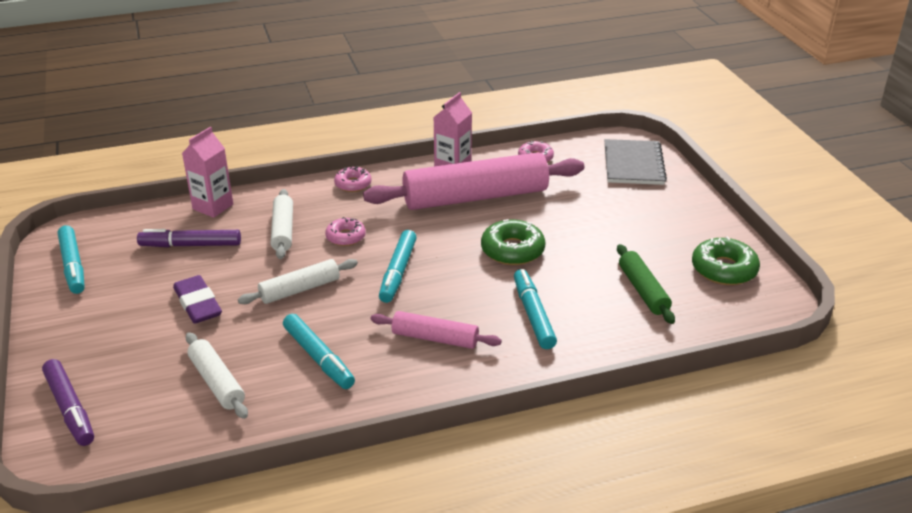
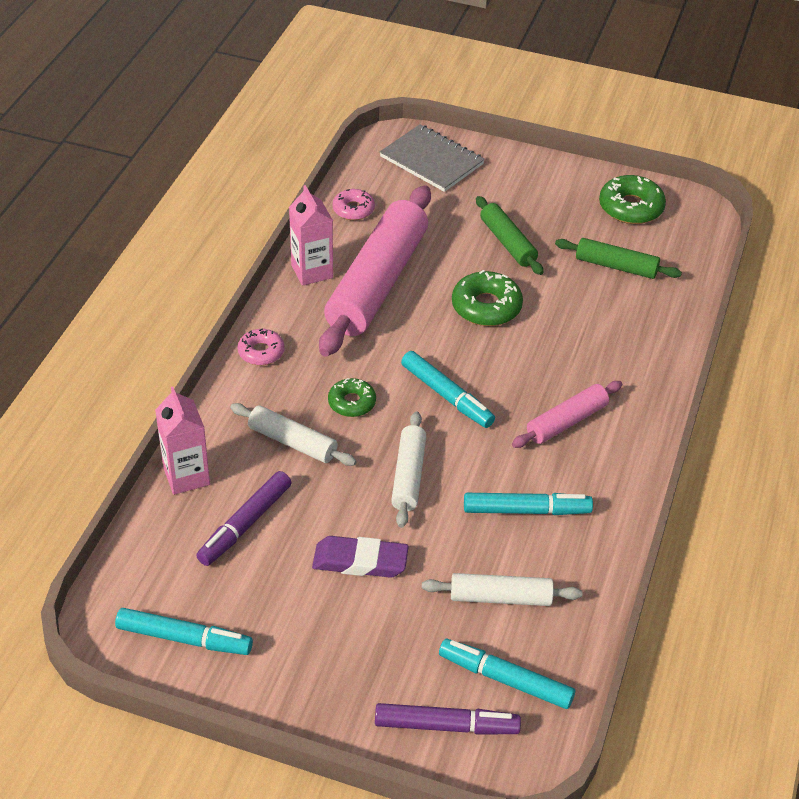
camera: 55 degrees left, 10 degrees up
pink donut [325,217,366,246] -> green donut [328,378,376,417]
turquoise marker [514,269,557,349] -> turquoise marker moved to [439,639,575,709]
none -> green rolling pin [476,196,544,275]

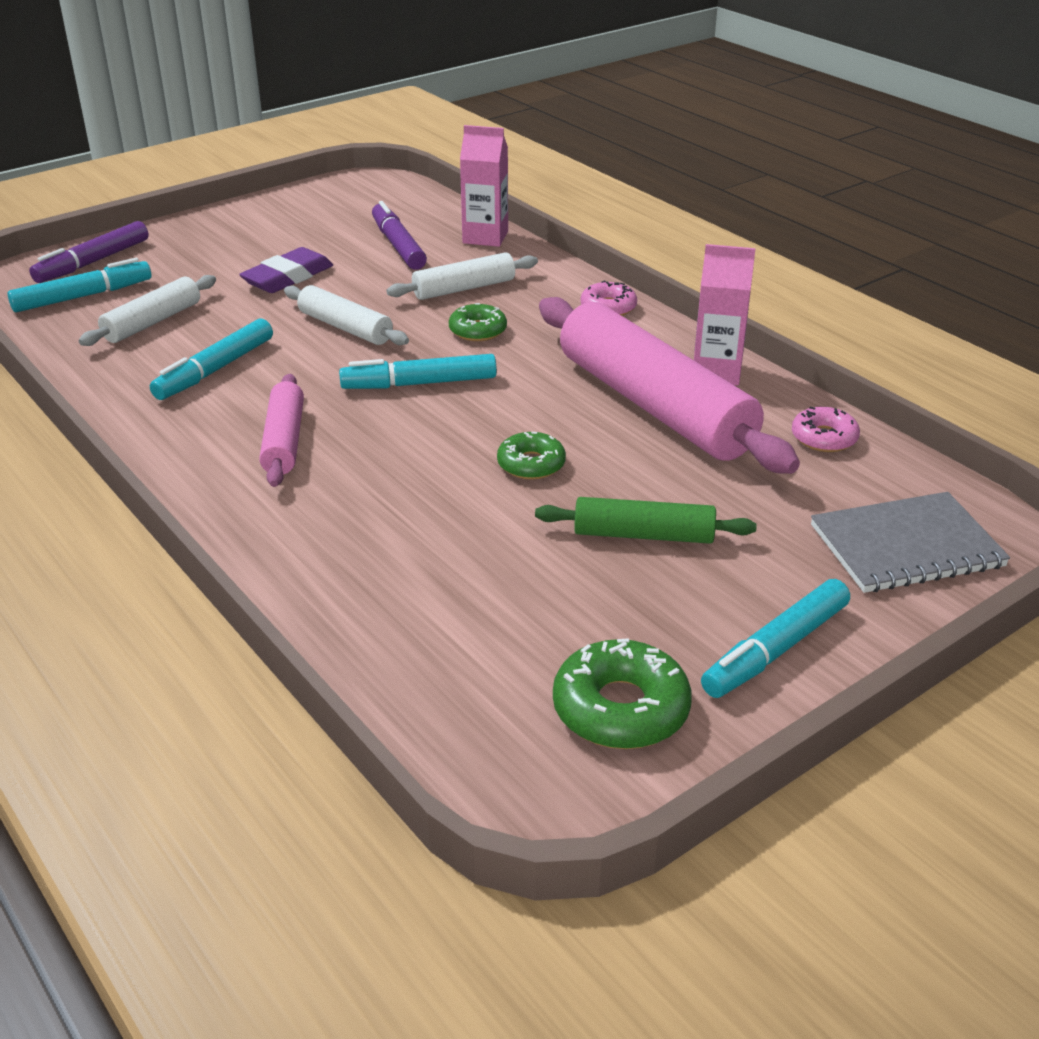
camera: 125 degrees right, 10 degrees down
turquoise marker [115,608,253,655] -> turquoise marker moved to [701,579,850,698]
green donut [452,270,523,326] -> green donut [497,432,566,480], size x0.64
green rolling pin [555,238,682,279] -> none

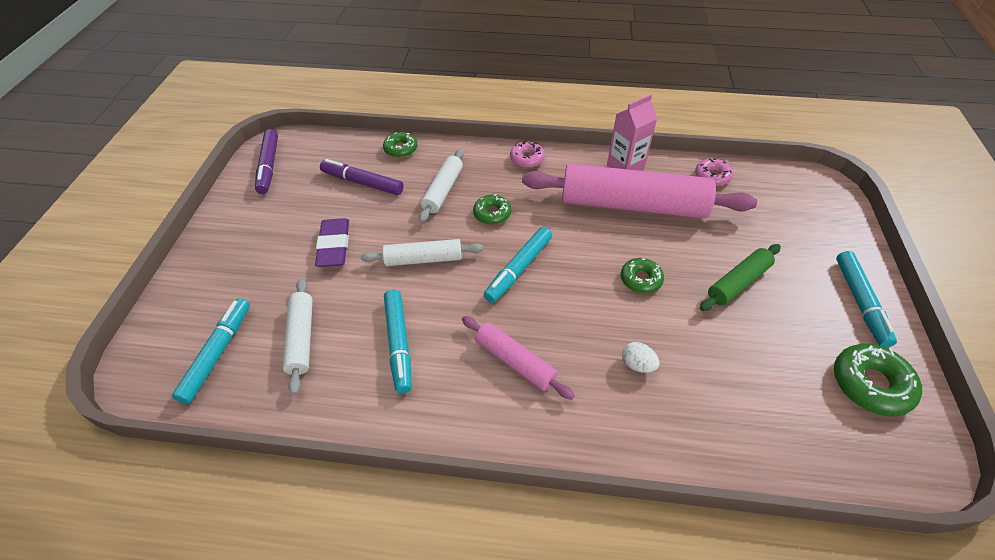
camera: 45 degrees left, 15 degrees up
purple marker [29,221,149,283] -> purple marker moved to [255,129,278,194]
pink carton [460,125,508,247] -> green donut [383,132,418,158]
grey notebook [811,492,1010,593] -> none
none -> white egg [622,342,659,373]

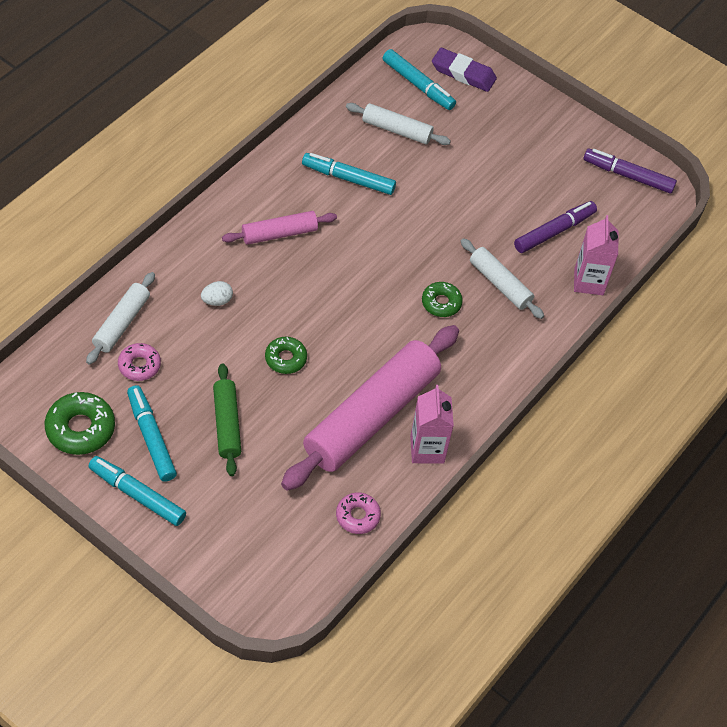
camera: 115 degrees right, 5 degrees up
purple eraser [315,218,349,267] -> purple eraser moved to [432,48,497,92]
white rolling pin [361,239,484,266] -> white rolling pin moved to [86,272,155,365]
green donut [383,132,418,158] -> pink carton [574,215,618,295]
turquoise marker [484,227,552,303] -> turquoise marker moved to [127,385,177,482]
pink donut [510,141,545,168] -> pink donut moved to [118,343,161,381]

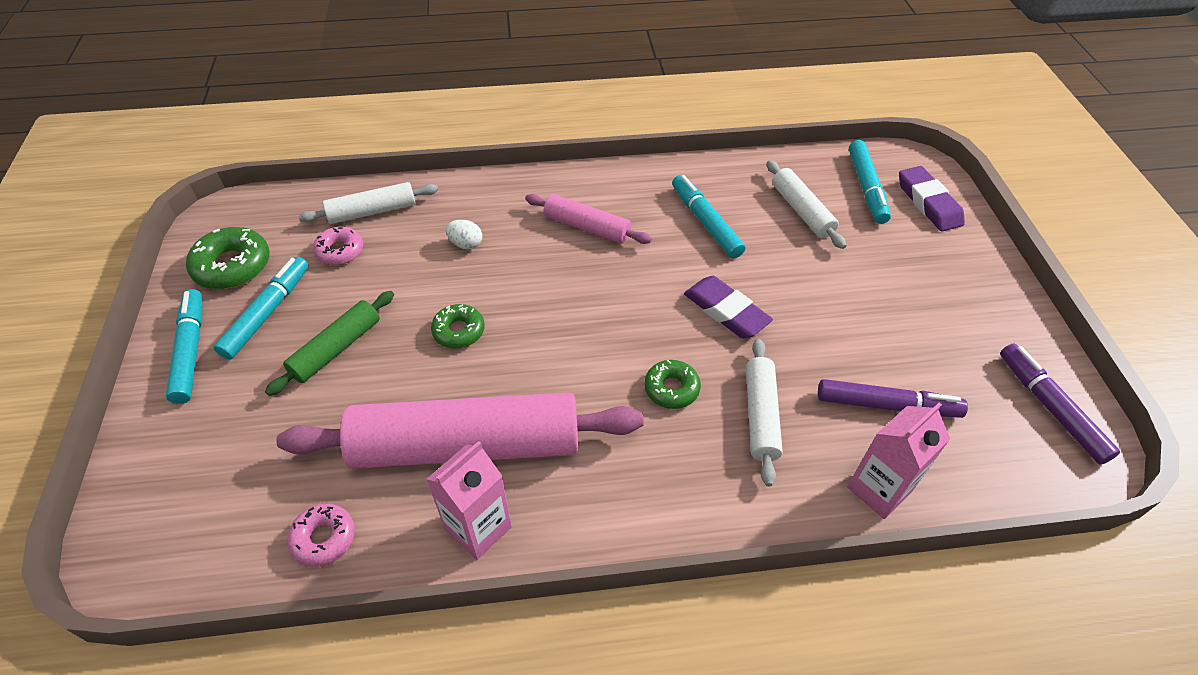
camera: 50 degrees right, 5 degrees down
none -> purple eraser [684,276,773,338]

